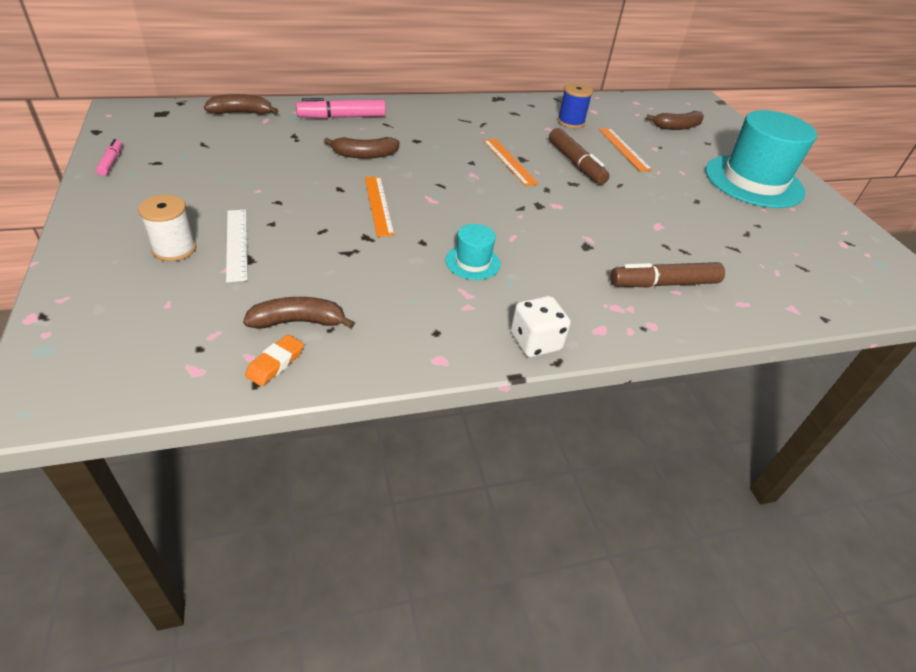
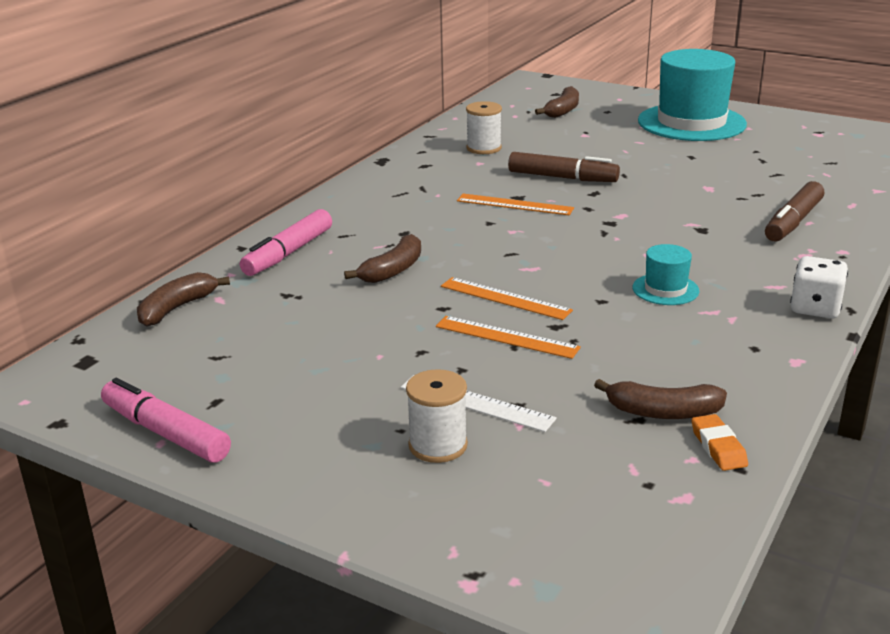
camera: 40 degrees left, 15 degrees down
pink marker [96,139,122,176] -> pink marker [101,378,231,463], size x1.84
brown banana [243,297,355,329] -> brown banana turned 120 degrees counterclockwise [594,379,727,419]
blue spool [558,83,593,128] -> white spool [466,101,502,154]
orange ruler [599,128,652,172] -> orange ruler moved to [436,316,581,359]

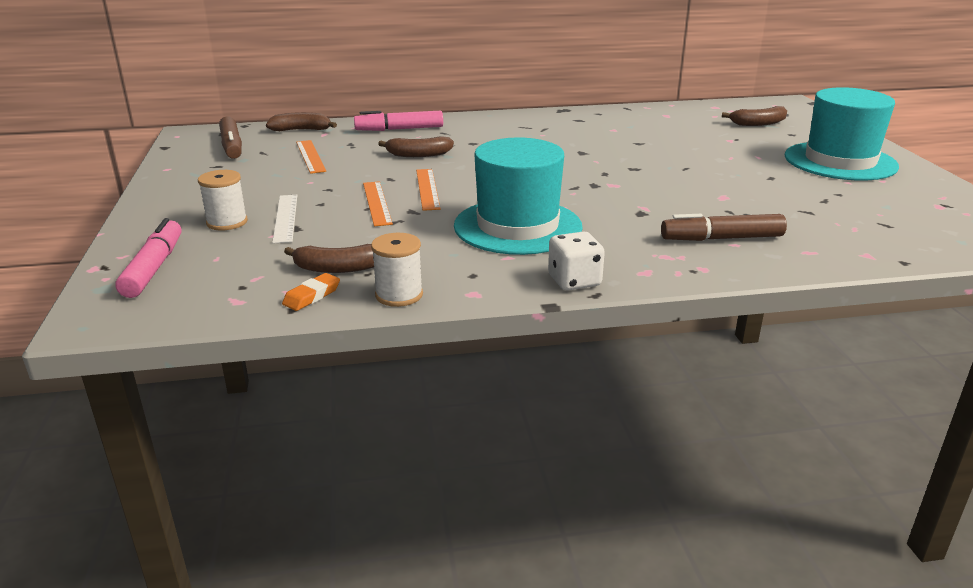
camera: 50 degrees right, 0 degrees up
pink marker [101,378,231,463] -> pink marker moved to [115,218,182,298]
orange ruler [457,194,574,215] -> orange ruler moved to [296,140,326,174]
white spool [466,101,502,154] -> white spool moved to [371,233,423,307]
brown marker [508,152,620,182] -> brown marker moved to [219,116,242,159]
brown banana [594,379,727,419] -> brown banana turned 60 degrees counterclockwise [284,244,374,273]
turquoise hat [633,244,699,305] -> turquoise hat [454,137,583,255], size x2.26

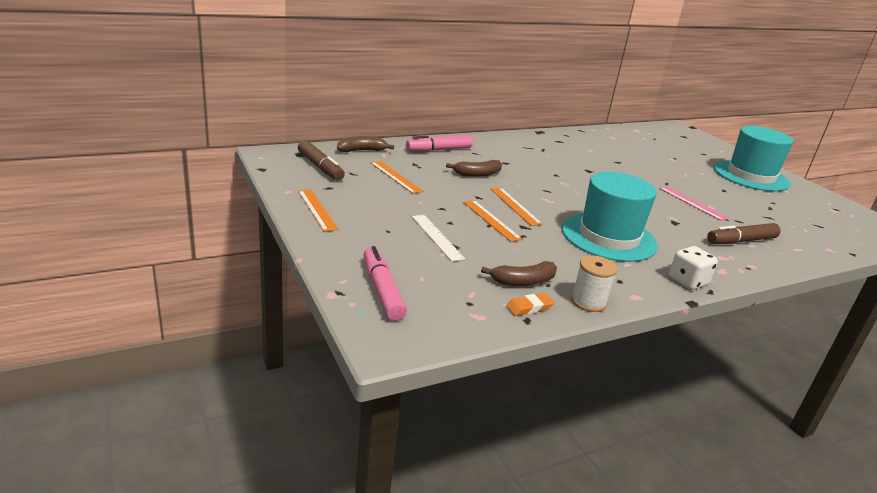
camera: 20 degrees left, 0 degrees up
white spool [198,170,248,230] -> none
orange eraser [282,273,340,311] -> orange eraser turned 45 degrees clockwise [506,293,555,316]
brown banana [722,106,787,126] -> none
none -> orange ruler [298,189,338,232]
none -> pink ruler [659,186,729,221]

